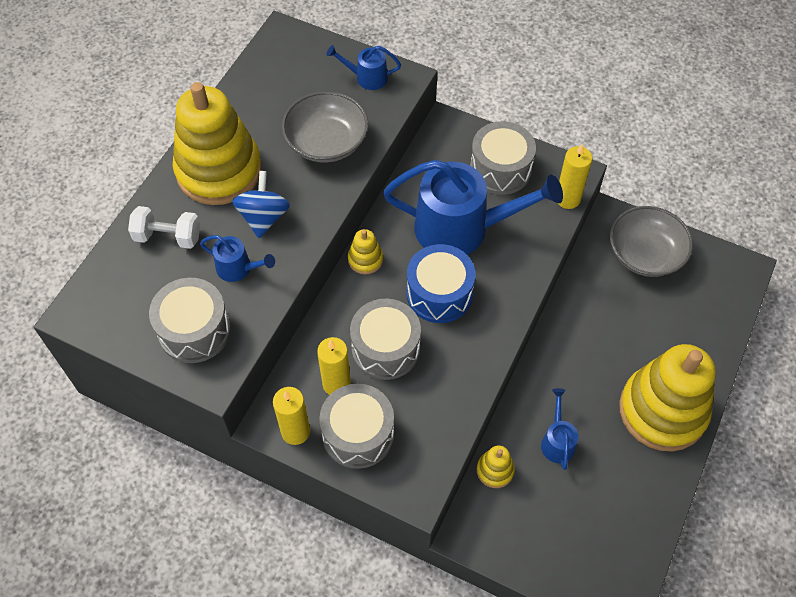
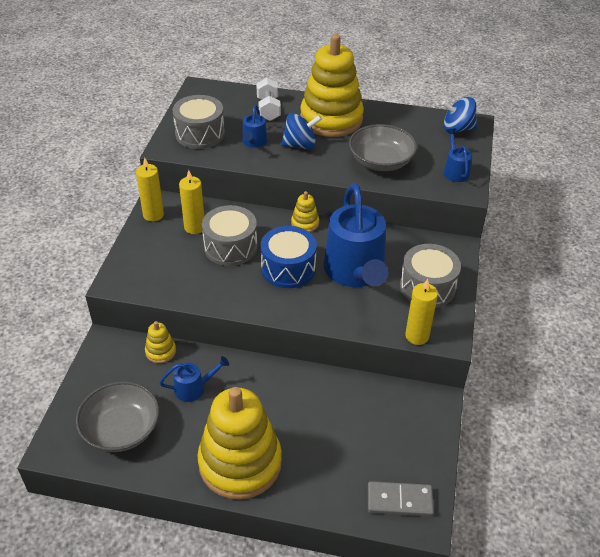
camera: 75 degrees right, 15 degrees down
grey drum [319,384,394,469] -> none
grey bowl [610,206,693,277] -> grey bowl moved to [76,381,159,452]
none -> grey domino [368,481,434,517]
none -> blue spinning top [442,97,477,133]

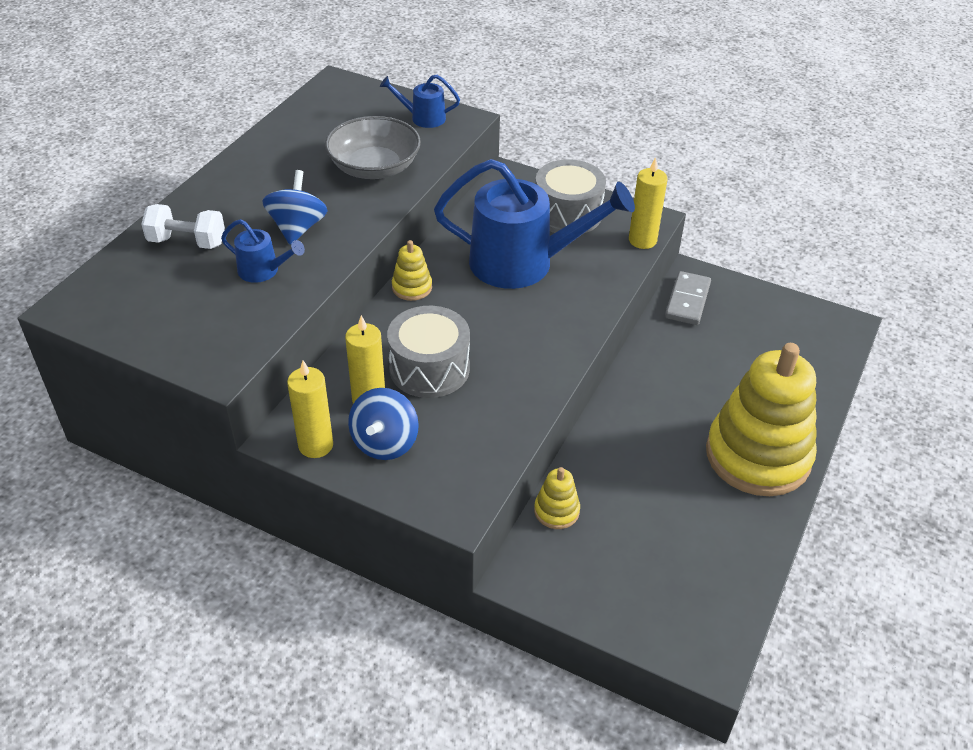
camera: 75 degrees left, 0 degrees up
grey bowl [76,381,159,452] -> none
blue watering can [160,356,229,402] -> none
grey drum [172,95,225,149] -> none
blue drum [261,226,317,288] -> none
yellow stacking toy [300,34,364,137] -> none
grey domino [368,481,434,517] -> grey domino moved to [665,271,711,325]
blue spinning top [442,97,477,133] -> blue spinning top moved to [348,388,419,460]

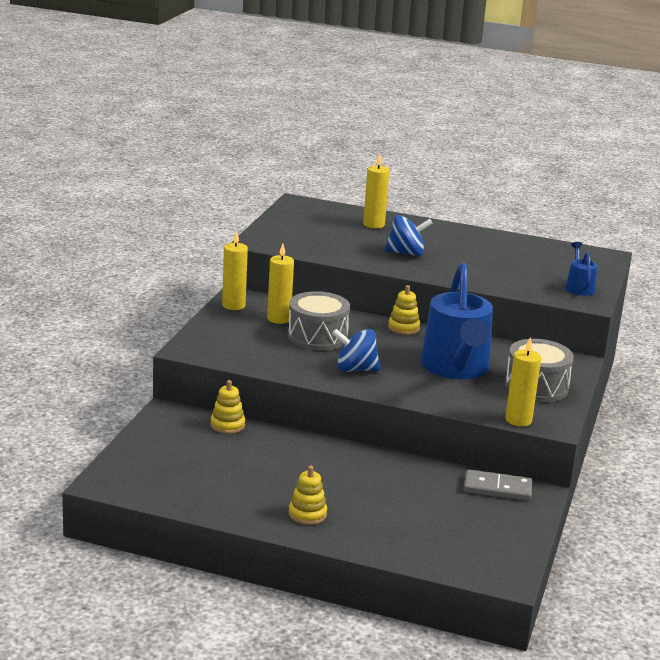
camera: 80 degrees right, 20 degrees down
white dumbbell [141,204,225,249] -> yellow candle [363,154,389,228]
blue watering can [221,219,305,283] -> none
grey bowl [325,116,421,179] -> none
blue spinning top [348,388,419,460] -> blue spinning top moved to [332,329,381,372]
yellow stacking toy [706,343,817,496] -> yellow stacking toy [289,466,327,525], size x0.41

